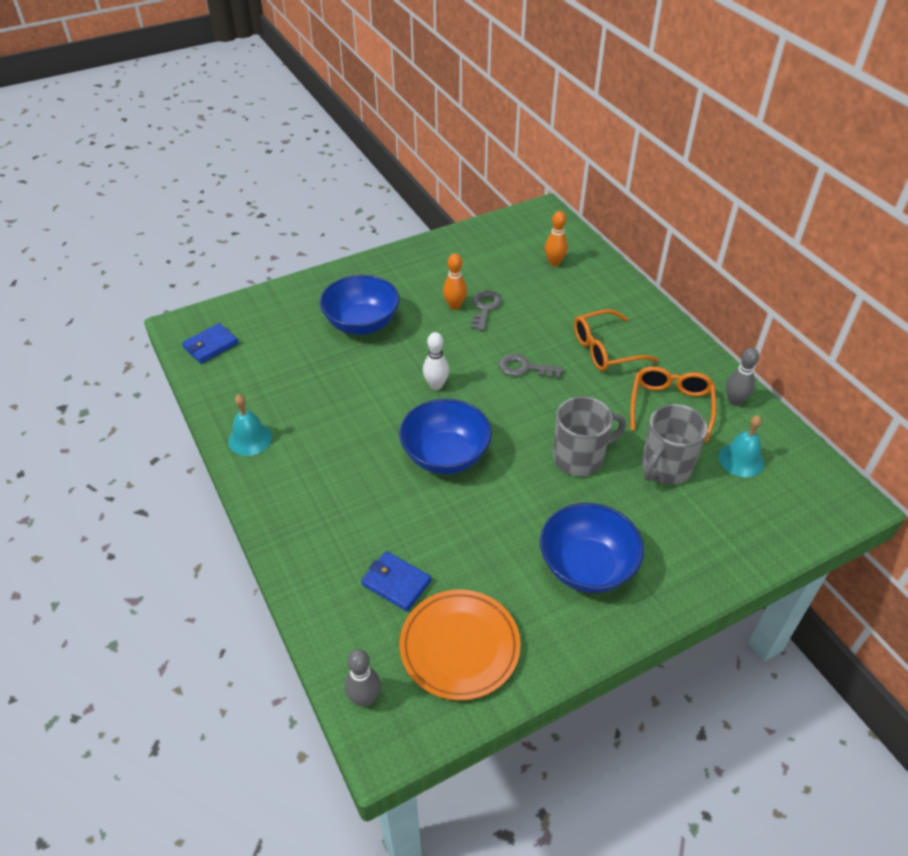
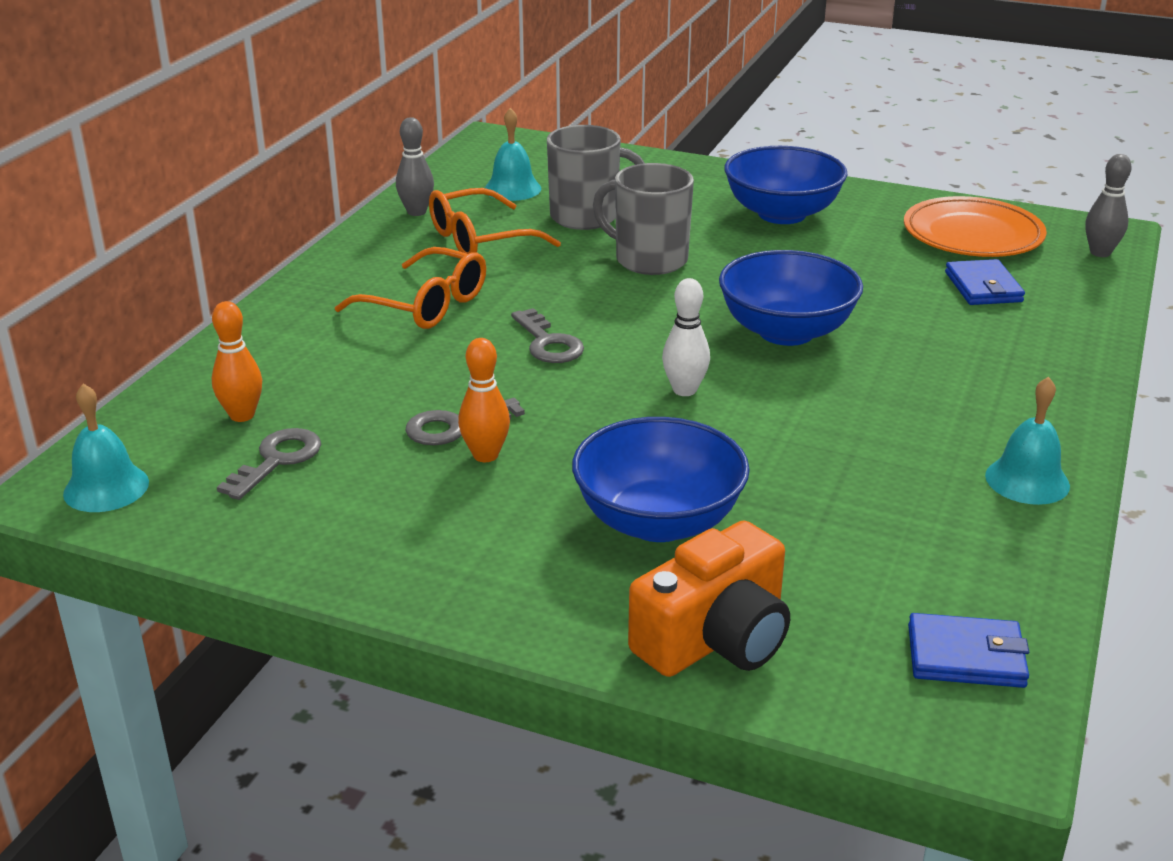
camera: 130 degrees left, 15 degrees down
none -> turquoise bell [63,384,149,512]
none -> grey key [217,428,321,500]
none -> orange camera [628,520,790,677]

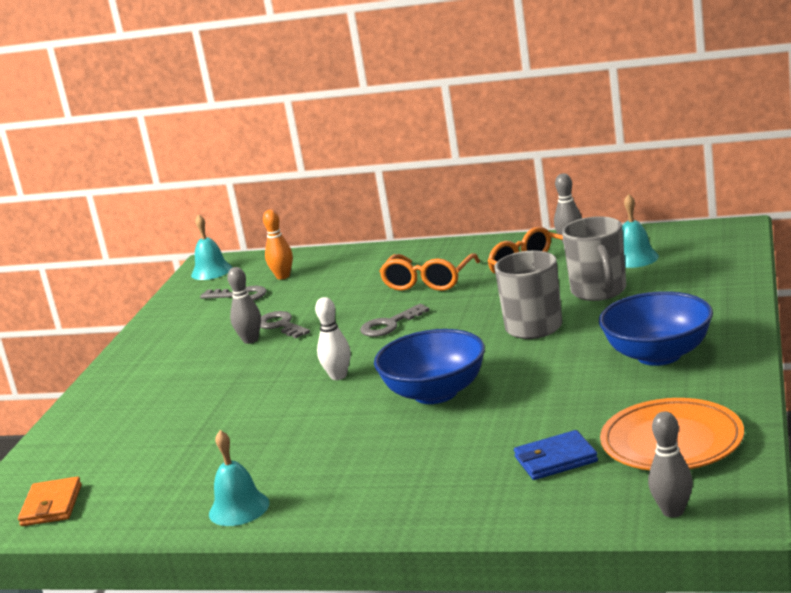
camera: 85 degrees right, 10 degrees down
orange bowling pin [458,338,510,462] -> grey bowling pin [227,267,261,344]
blue bowl [572,417,750,542] -> none
orange camera [628,520,790,677] -> none
blue wallet [908,613,1029,688] -> orange wallet [18,476,82,526]

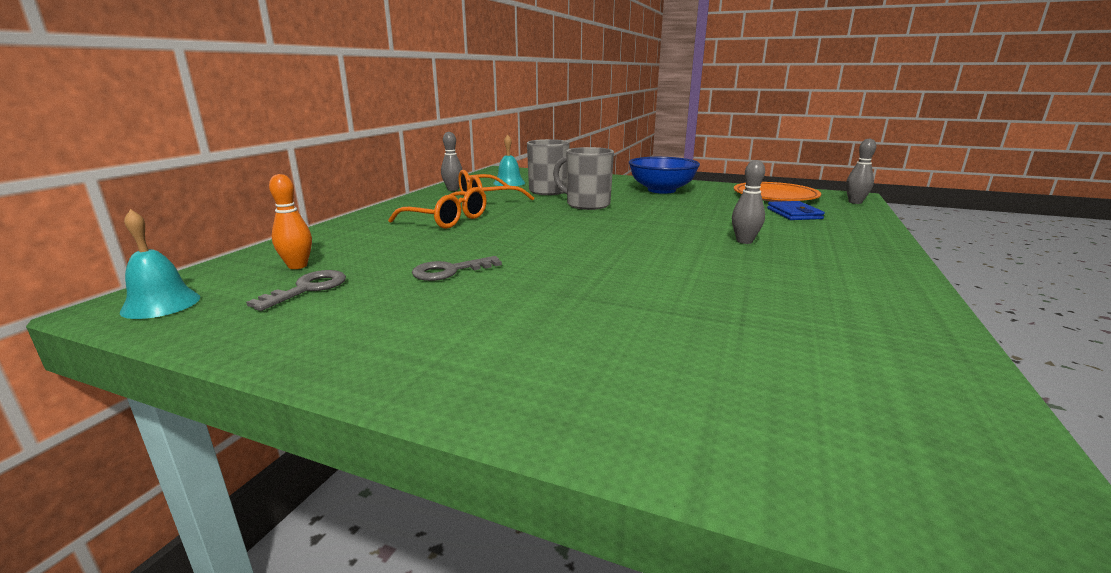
camera: 85 degrees left, 0 degrees up
orange wallet [18,476,82,526] -> none
turquoise bell [209,430,269,526] -> none
grey bowling pin [227,267,261,344] -> grey bowling pin moved to [732,160,765,244]
white bowling pin [315,297,351,380] -> none
grey key [360,304,430,337] -> none
blue bowl [374,329,485,404] -> none

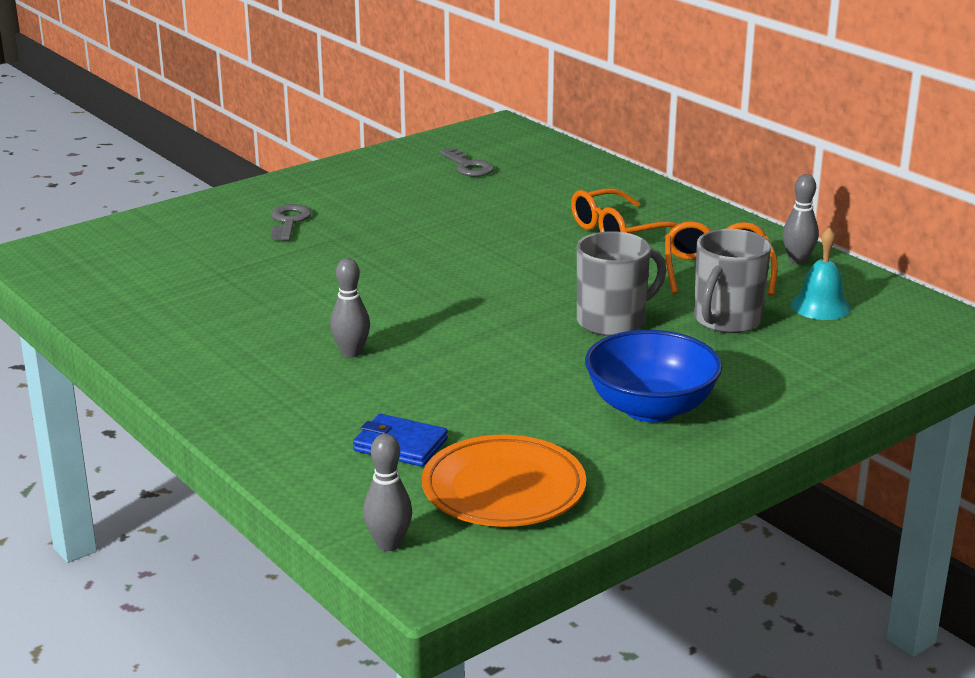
camera: 120 degrees right, 5 degrees up
turquoise bell [120,209,200,319] -> none
orange bowling pin [269,174,312,269] -> none
grey key [412,256,502,281] -> grey key moved to [271,204,311,241]

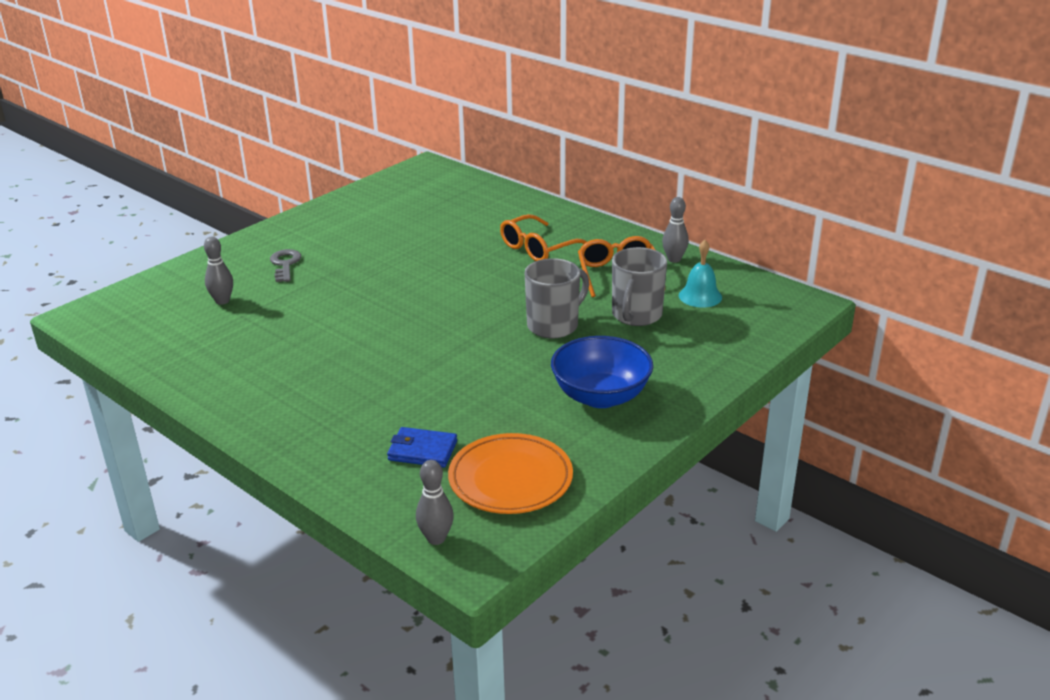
camera: 10 degrees left, 5 degrees up
grey bowling pin [330,258,370,358] -> grey bowling pin moved to [204,237,233,305]
grey key [439,148,494,177] -> none

